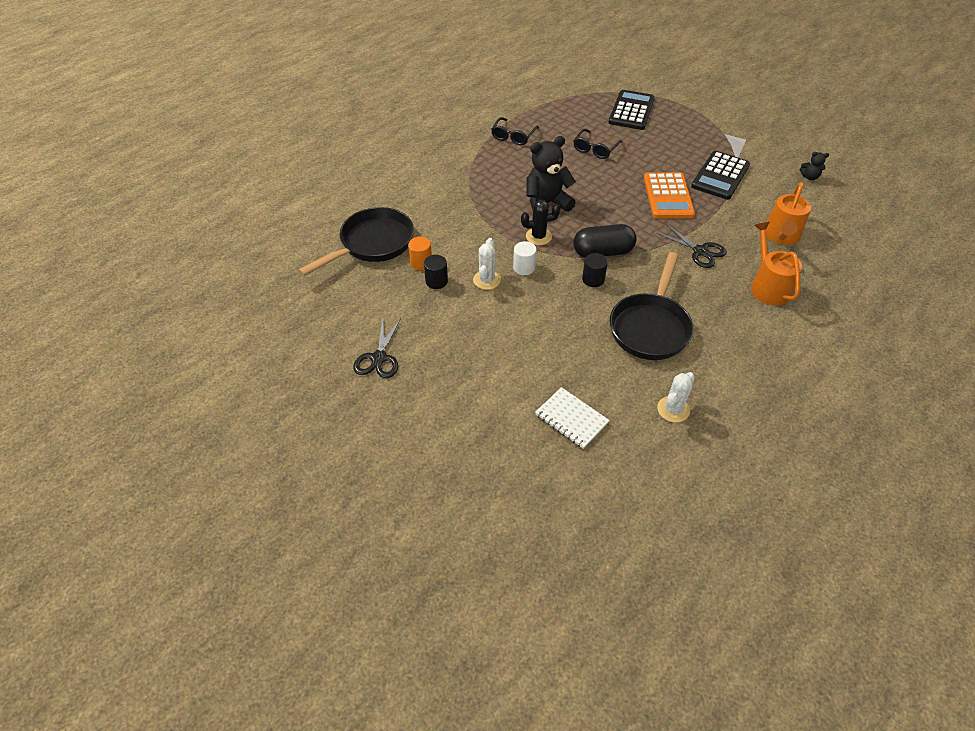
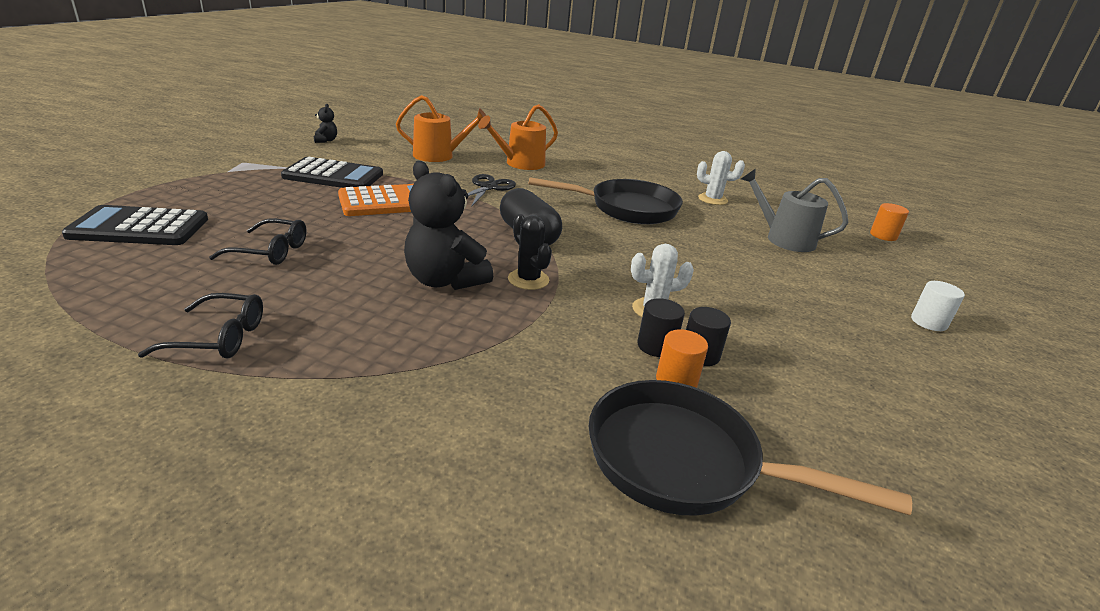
camera: 115 degrees left, 20 degrees down
black scissors [353,318,401,378] -> none
white cylinder [513,241,537,275] -> white cylinder moved to [911,281,965,331]
white notebook [535,387,610,449] -> grey watering can [741,168,848,252]
black cylinder [582,253,608,287] -> black cylinder moved to [637,298,685,357]
none -> orange cylinder [870,203,909,241]

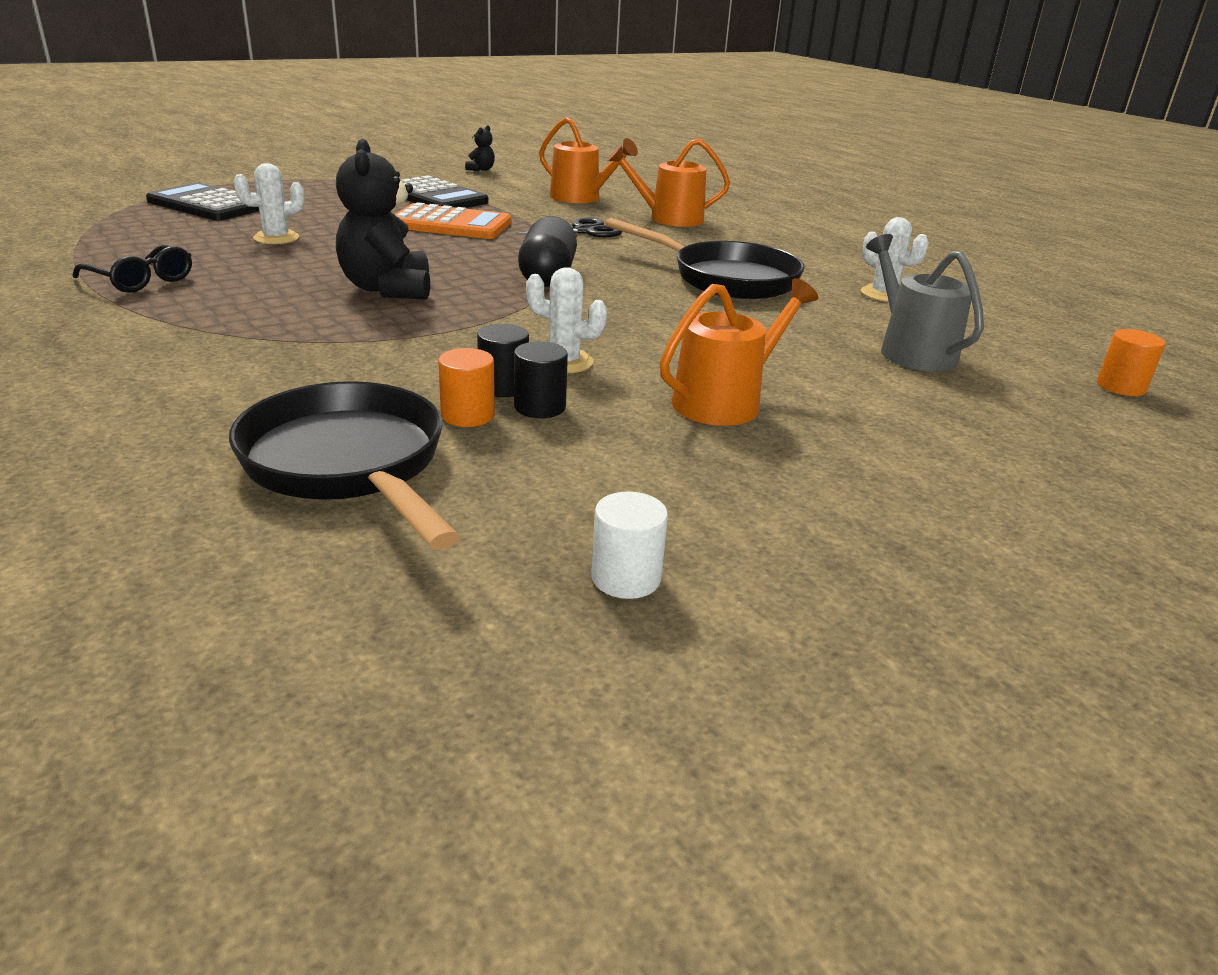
camera: 35 degrees right, 0 degrees up
black glasses [209,219,307,265] -> white cactus [234,163,305,244]
black cactus [508,214,552,290] -> none
white cylinder [911,281,965,331] -> white cylinder moved to [591,492,668,599]
none -> orange watering can [660,278,818,426]

